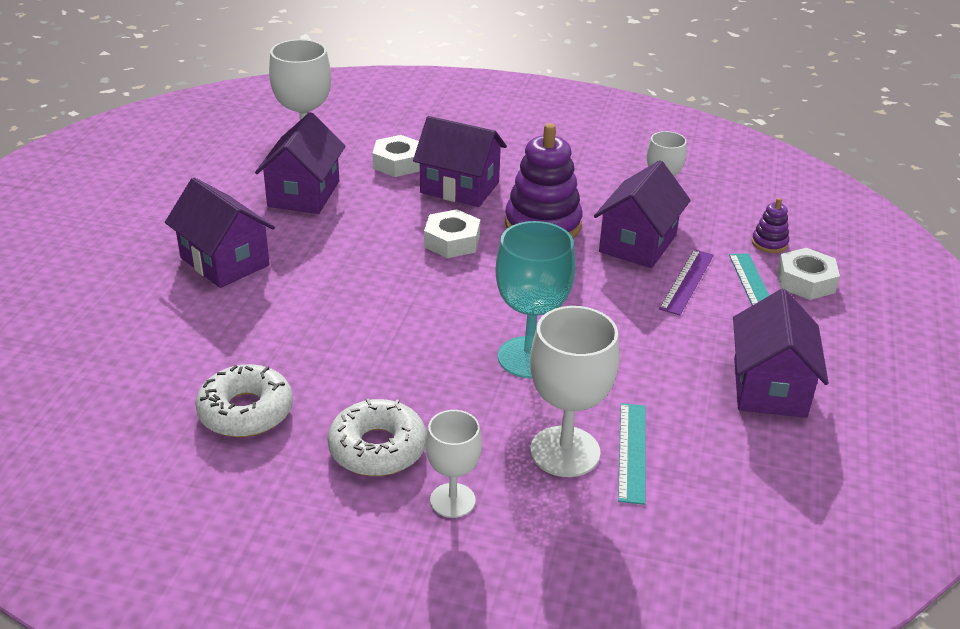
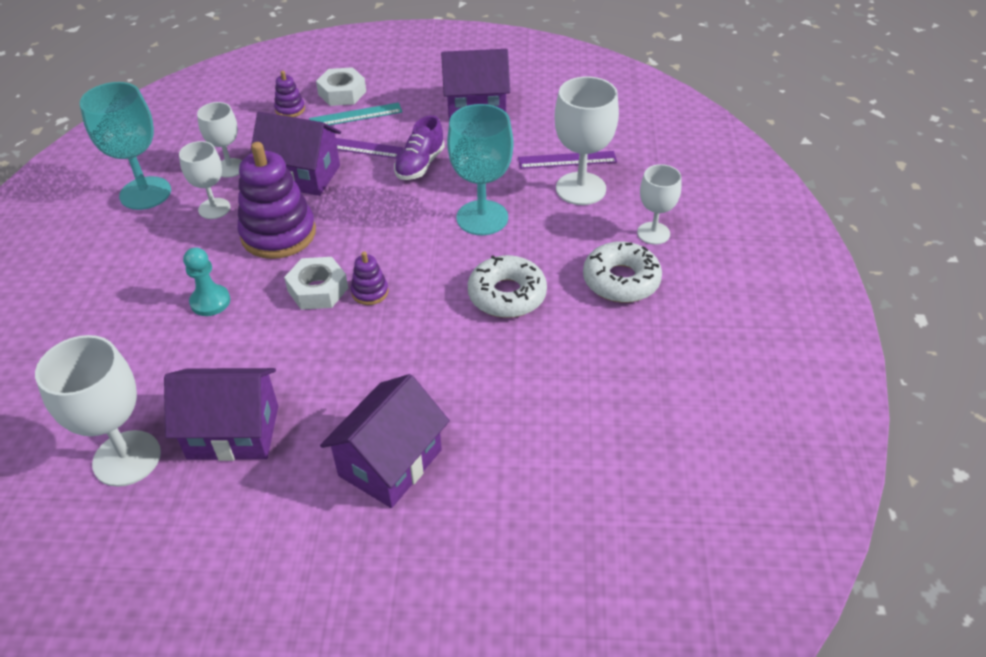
camera: 100 degrees left, 10 degrees up
white donut [195,364,293,437] -> white donut moved to [468,255,547,318]
white nut [372,135,420,177] -> none
purple house [413,116,507,207] -> turquoise pawn [183,247,230,316]
turquoise ruler [618,403,646,505] -> purple ruler [518,151,617,169]
none -> turquoise goblet [80,82,171,210]
none -> white goblet [179,141,230,219]
none -> purple stacking toy [351,251,388,305]
none -> purple shoe [394,115,445,180]

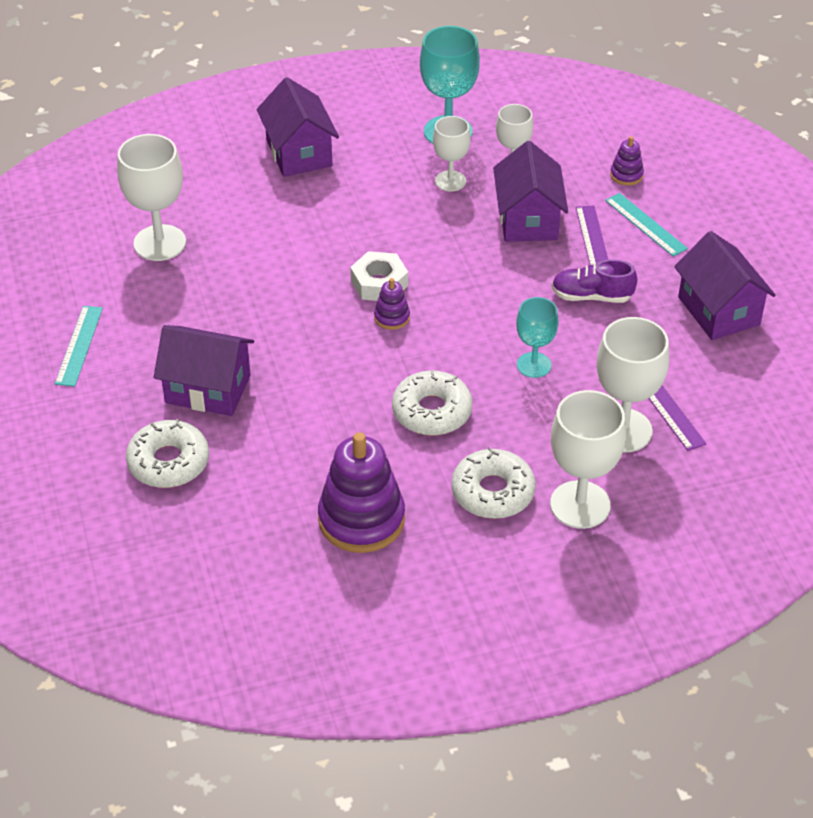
camera: 70 degrees right, 0 degrees up
purple house [164,368,278,461] -> purple house moved to [257,77,339,177]
turquoise pawn [183,247,230,316] -> none
purple stacking toy [237,142,316,259] -> purple stacking toy moved to [318,432,405,553]
white nut [316,67,366,106] -> none
turquoise goblet [447,104,513,235] -> turquoise goblet [516,297,559,378], size x0.62
white goblet [637,164,681,245] -> white goblet [550,390,626,529], size x1.62
none -> turquoise ruler [55,306,103,387]
none -> white donut [126,419,209,488]

